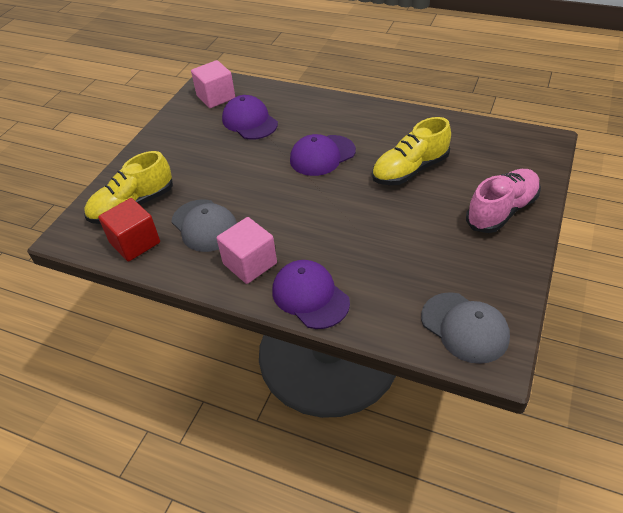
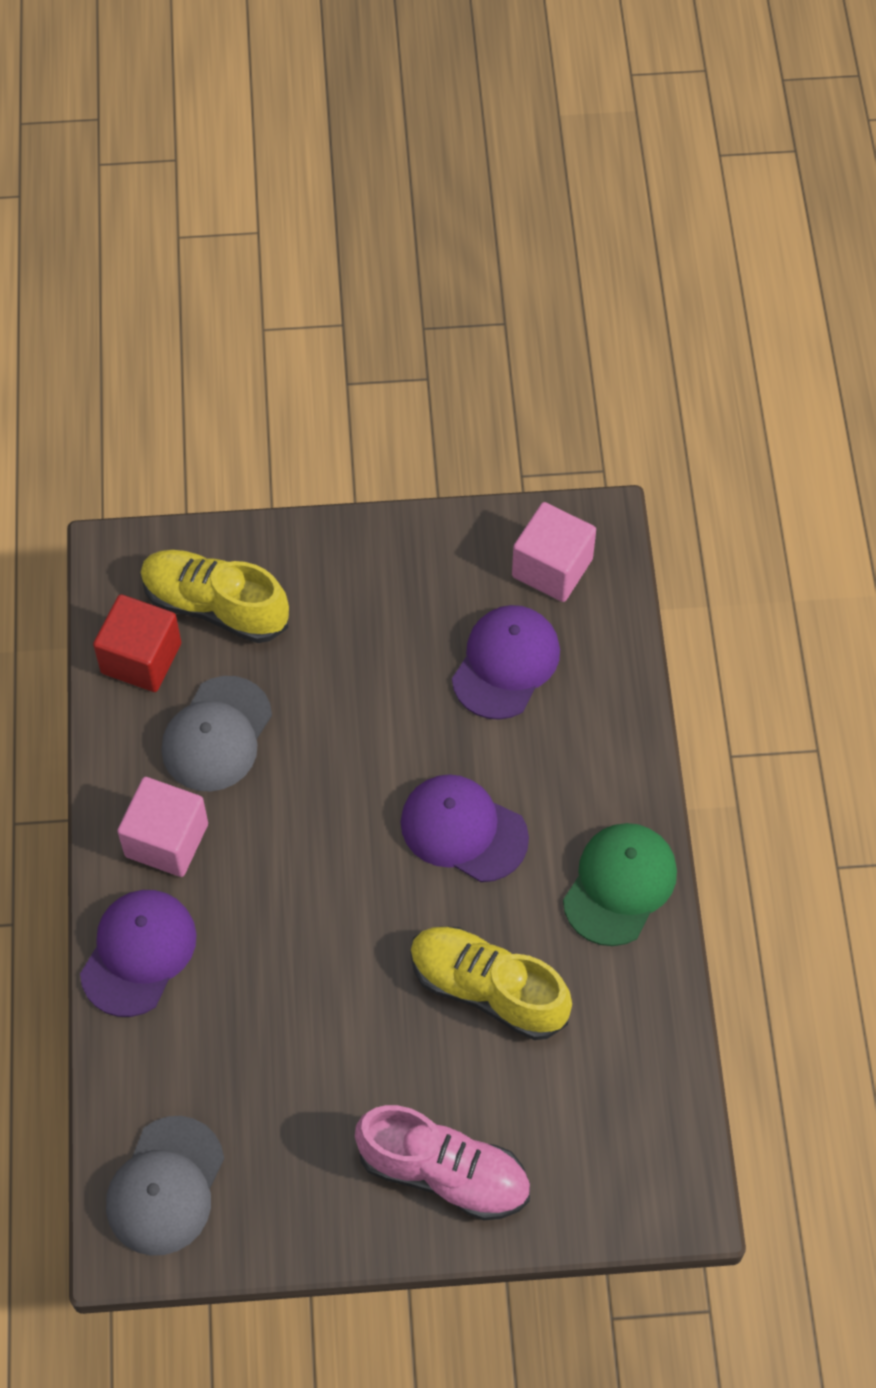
camera: 60 degrees right, 15 degrees up
none -> green cap [563,823,677,946]

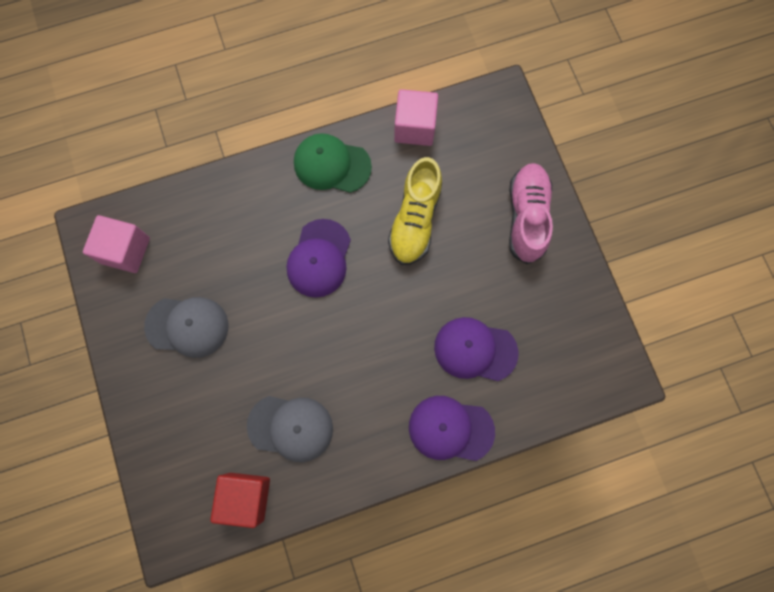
camera: 105 degrees left, 15 degrees up
grey cap [106,1116,224,1256] -> grey cap moved to [144,297,228,358]
pink cube [117,777,208,877] -> pink cube moved to [394,89,438,146]
yellow shoe [140,550,289,643] -> none
purple cap [452,605,560,720] -> purple cap moved to [434,317,519,381]

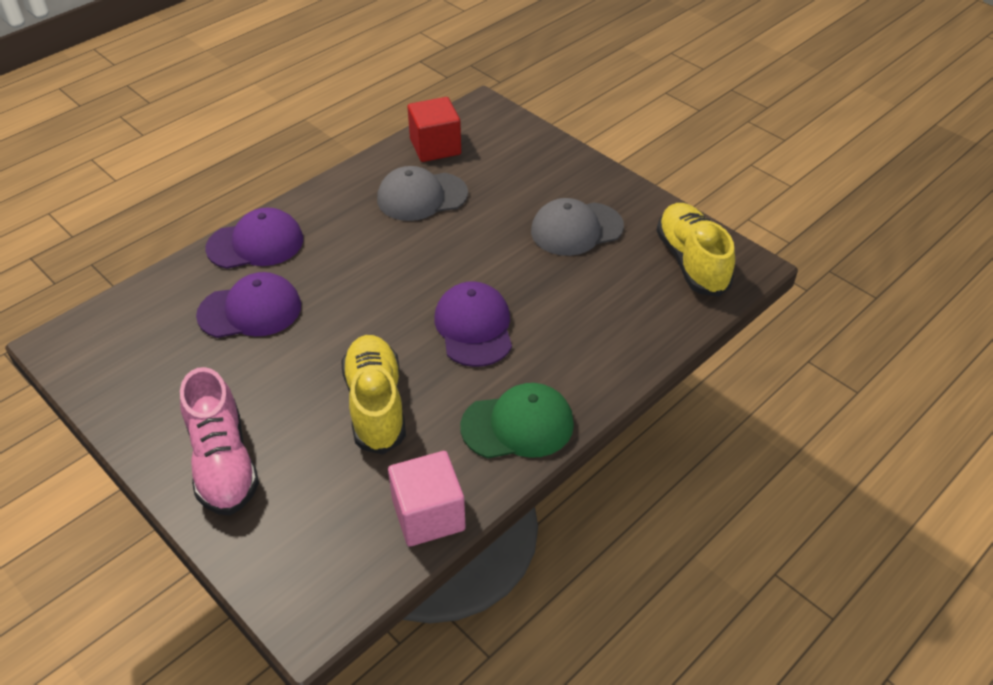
camera: 155 degrees right, 30 degrees down
pink cube [83,215,150,273] -> yellow shoe [656,203,735,297]

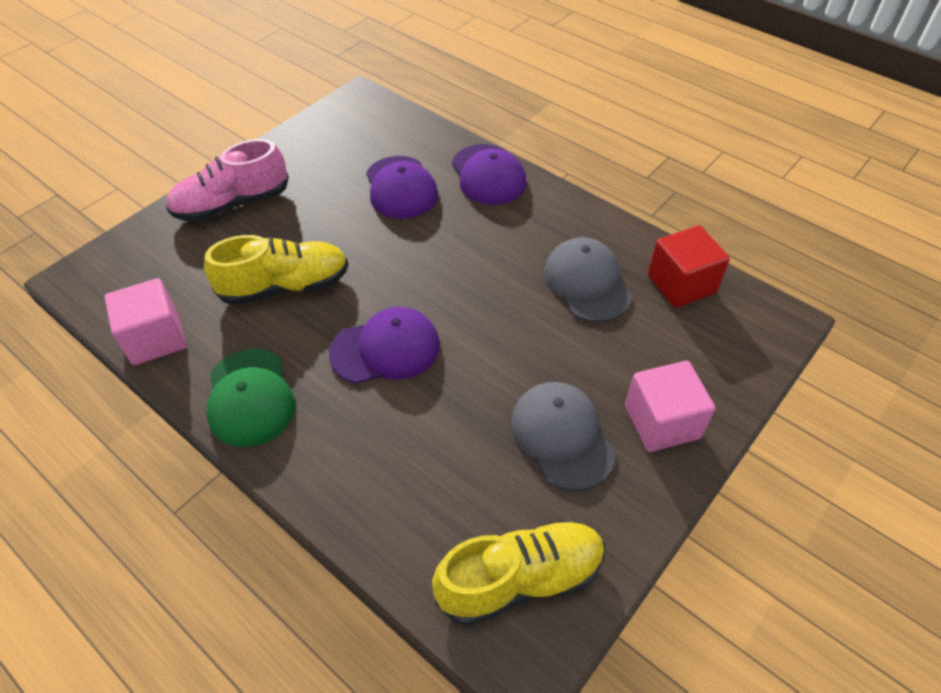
camera: 85 degrees right, 5 degrees up
none -> pink cube [625,361,715,452]

